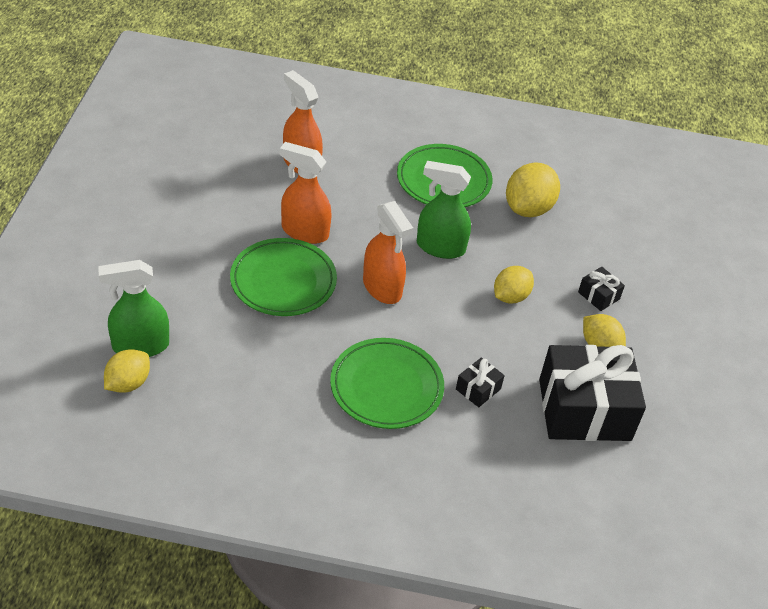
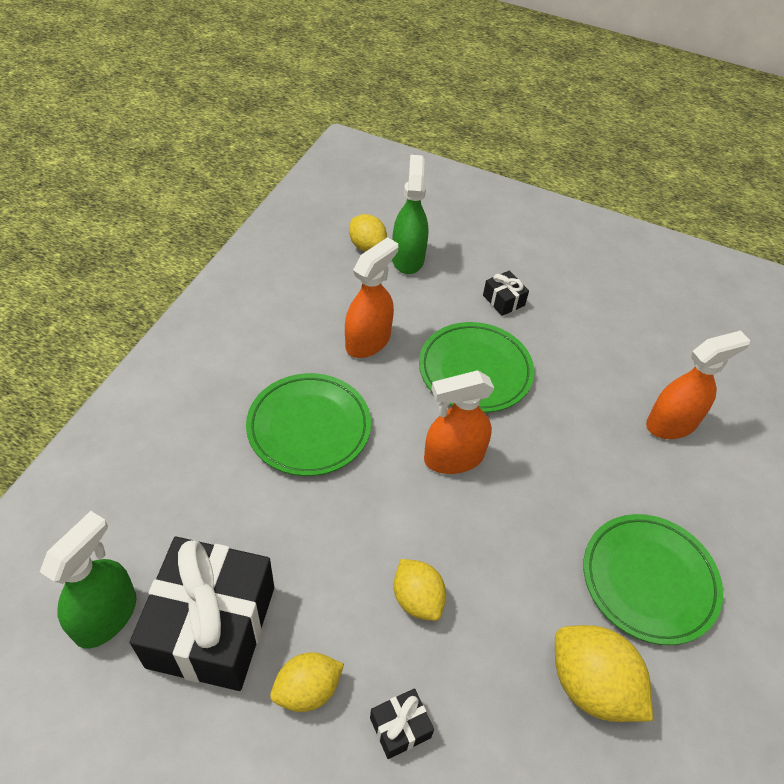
camera: 105 degrees right, 5 degrees up
orange spray bottle [280,142,332,244] -> orange spray bottle moved to [345,237,398,358]
green spray bottle [417,161,471,259] -> green spray bottle moved to [40,511,136,649]
black gift [456,358,505,407] -> black gift moved to [483,271,529,316]

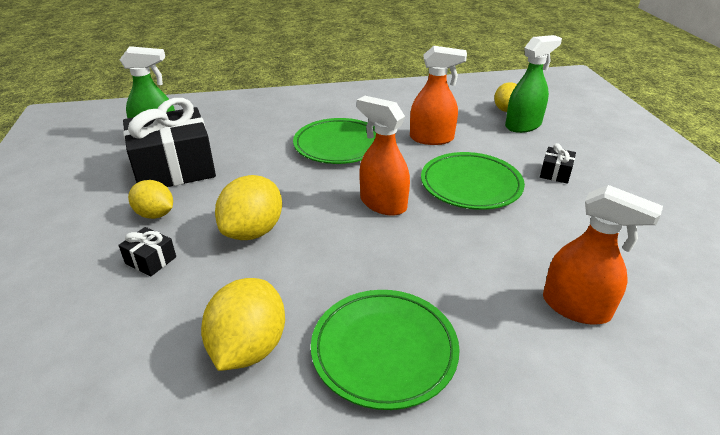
camera: 60 degrees right, 15 degrees down
yellow lemon [394,559,446,621] -> yellow lemon [215,175,282,240], size x1.53

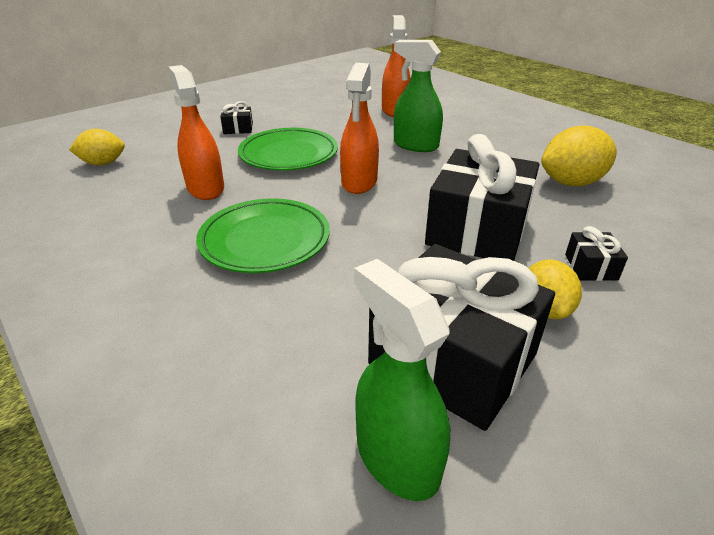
camera: 120 degrees left, 0 degrees up
yellow lemon [215,175,282,240] -> black gift [425,134,539,261]
green plate [311,290,460,410] -> none
green spray bottle [505,35,562,133] -> green spray bottle moved to [394,40,443,152]

